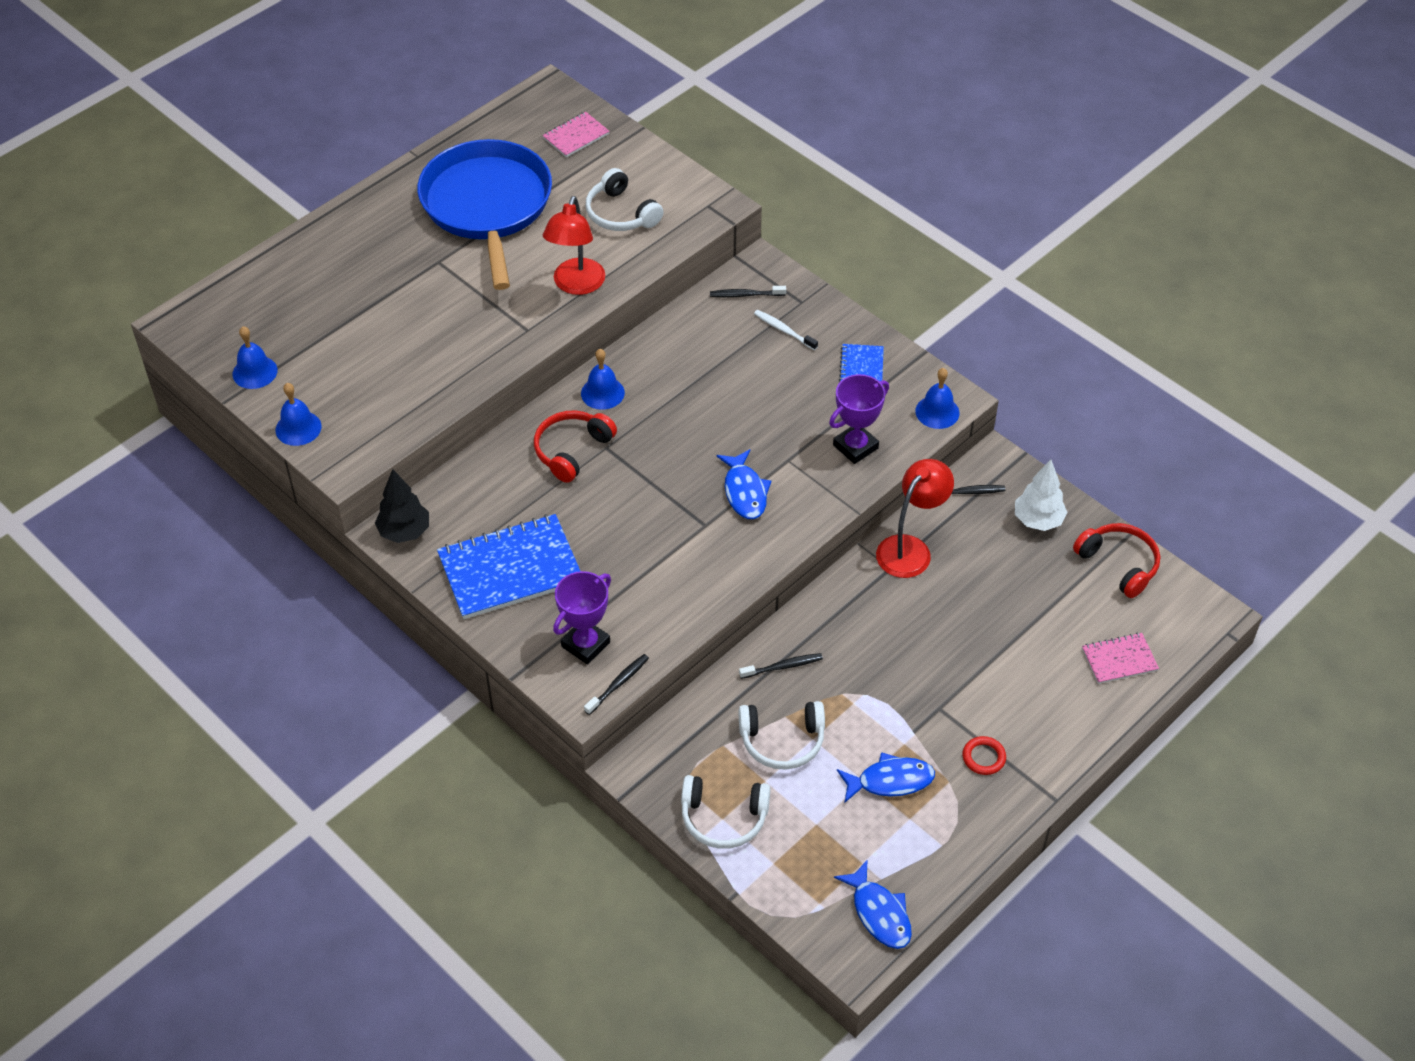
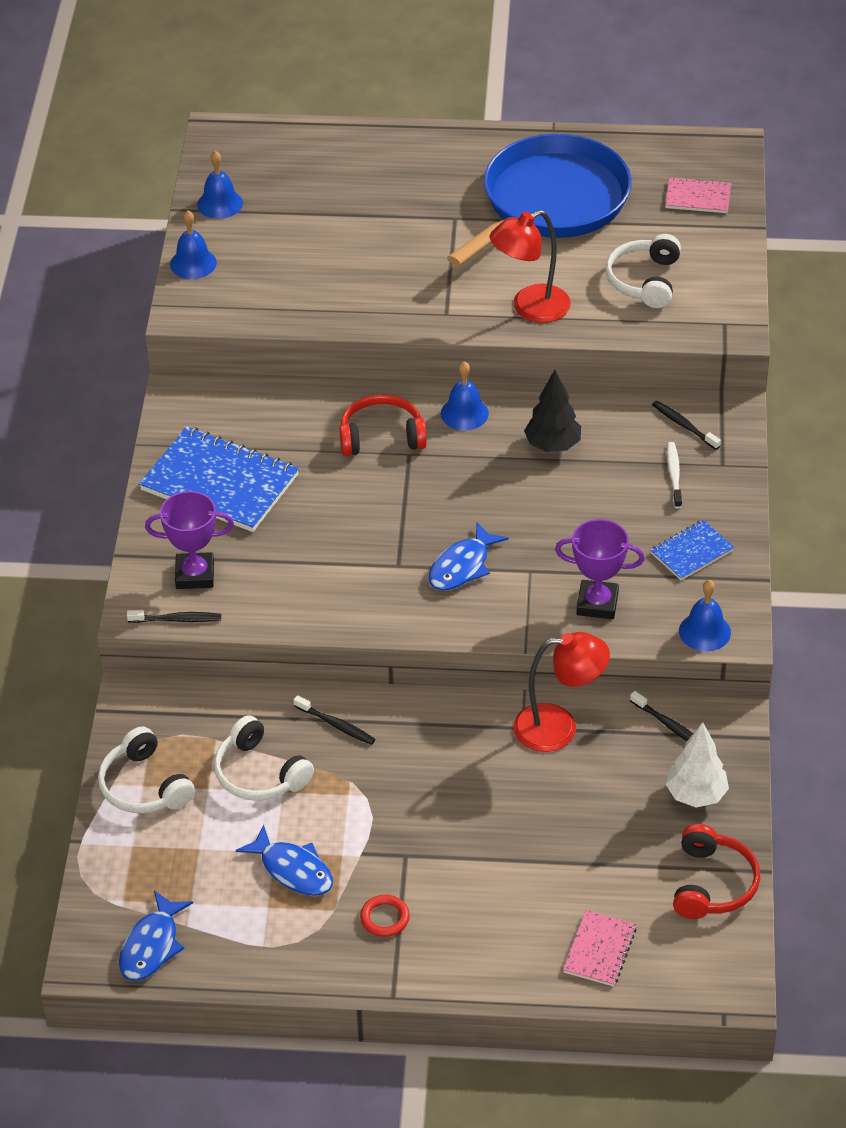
camera: 50 degrees right, 5 degrees down
black tree [375,469,429,543] -> black tree moved to [524,370,581,452]
pink notebook [1082,633,1159,684] -> pink notebook turned 75 degrees clockwise [563,910,637,987]

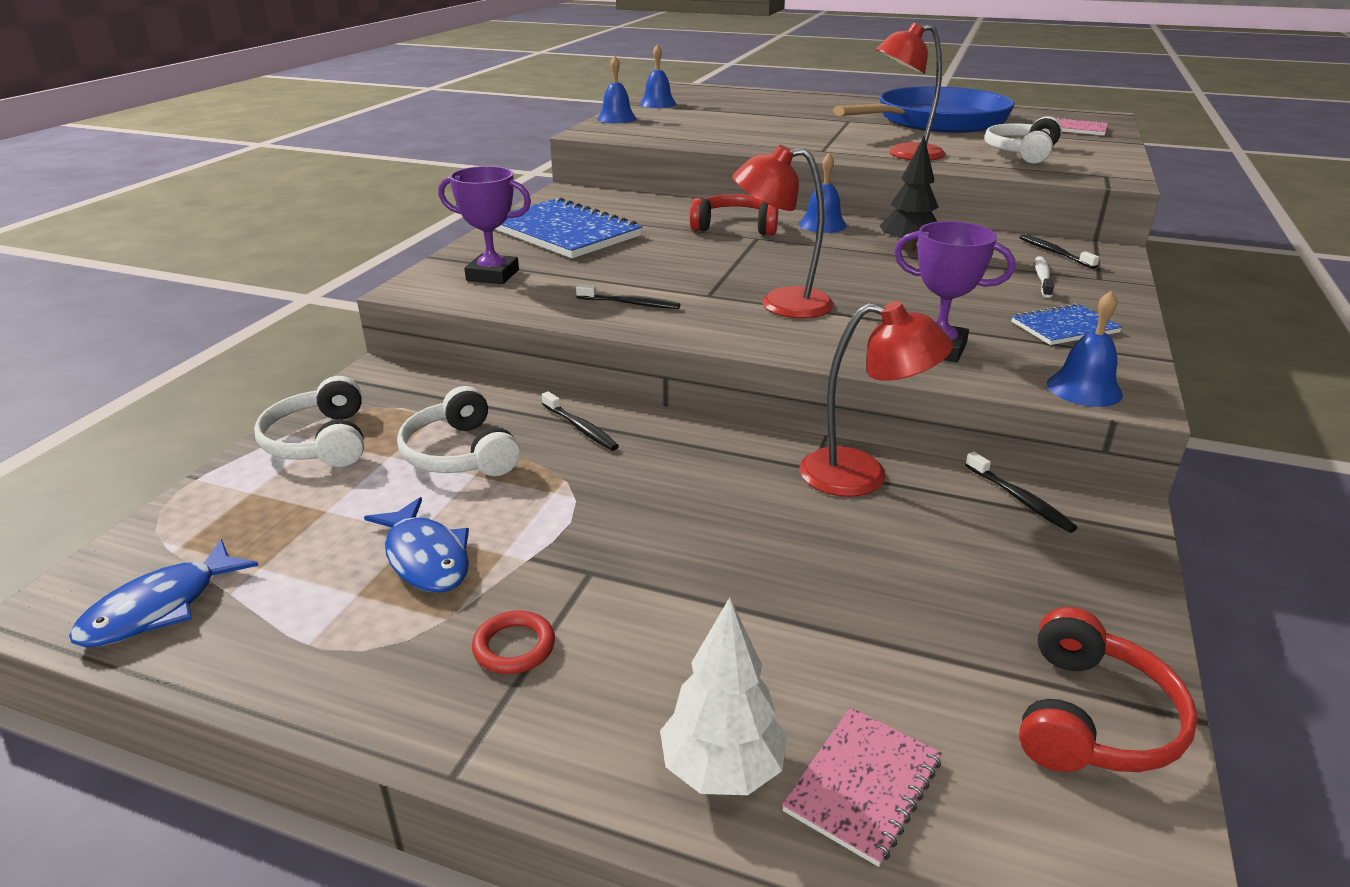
camera: 15 degrees right, 15 degrees down
black toothbrush [127,610,221,623] -> black toothbrush moved to [576,284,681,309]
blue fish [428,522,508,591] -> red lamp [732,145,834,319]
white tree [666,722,729,807] -> white tree moved to [660,597,787,795]

